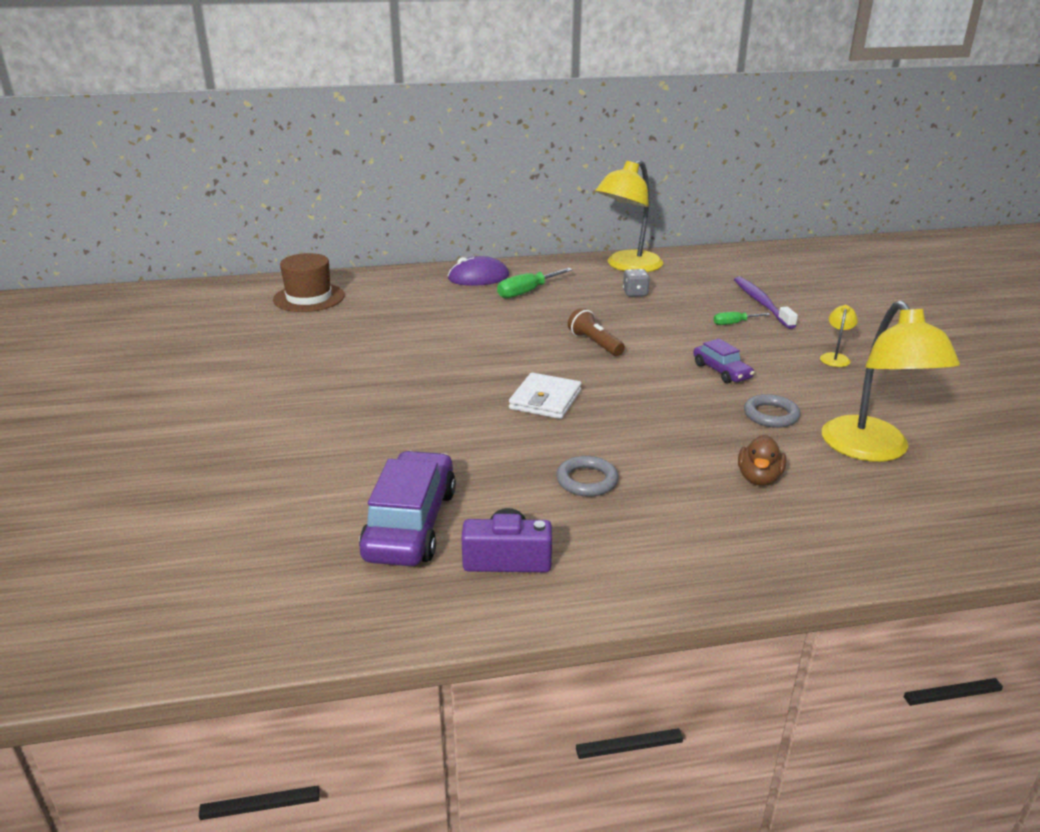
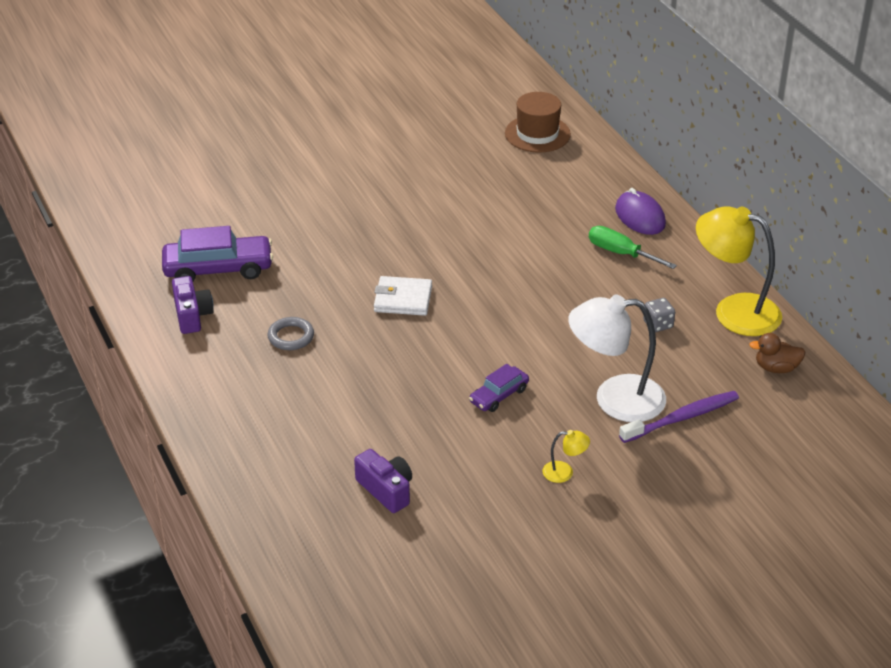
camera: 75 degrees right, 10 degrees up
brown flashlight [568,308,625,356] -> none
green screwdriver [713,312,770,325] -> white lamp [568,294,666,422]
brown duck [738,435,786,486] -> brown duck moved to [749,333,805,373]
grey ring [744,394,801,428] -> none
yellow lamp [822,301,960,462] -> purple camera [354,449,412,513]

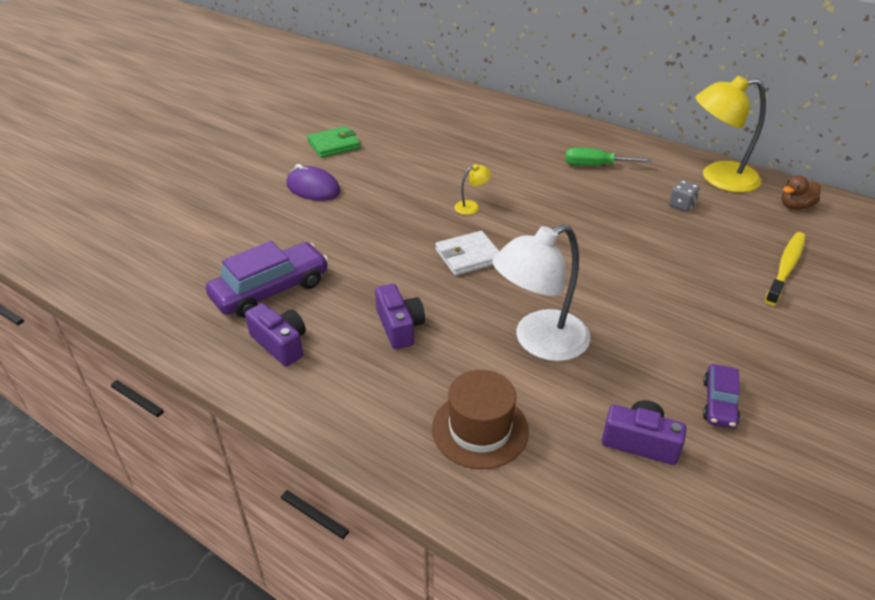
camera: 30 degrees left, 0 degrees up
grey ring [267,317,314,350] -> purple camera [375,284,425,349]
purple car [469,364,529,412] -> purple car moved to [703,364,740,428]
brown hat [505,92,571,153] -> brown hat moved to [432,370,529,469]
yellow lamp [542,430,590,483] -> yellow lamp moved to [454,164,491,215]
white lamp [568,294,666,422] -> white lamp moved to [492,224,590,361]
purple mouse [615,188,666,235] -> purple mouse moved to [286,164,341,201]
purple toothbrush [619,391,739,443] -> yellow toothbrush [765,232,806,305]
none -> green wallet [307,126,361,158]

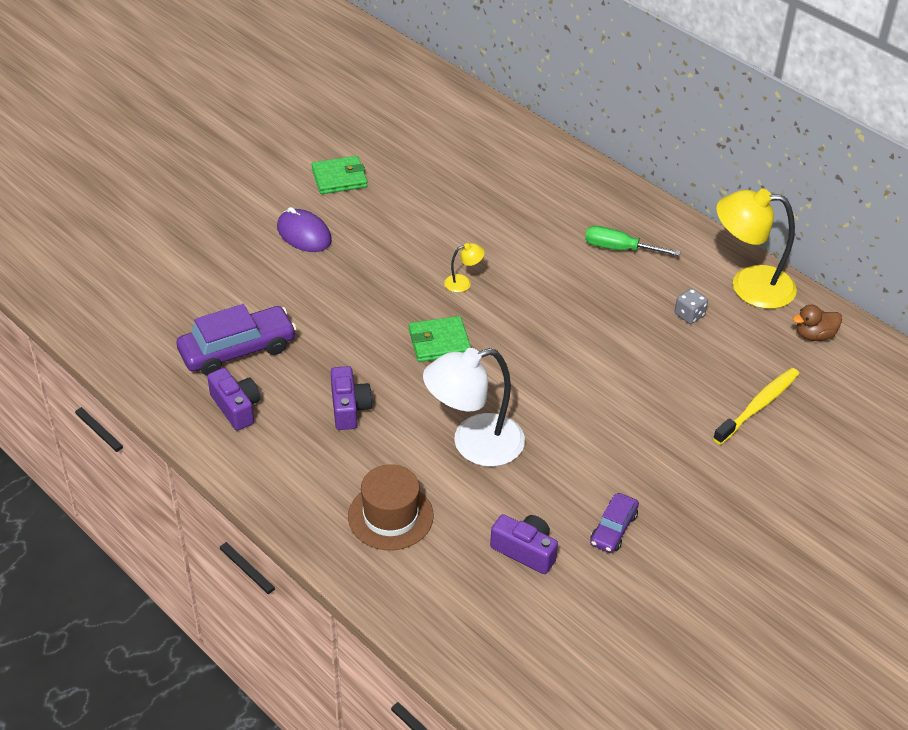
camera: 10 degrees right, 5 degrees up
white wallet [435,231,499,276] -> green wallet [409,316,471,362]

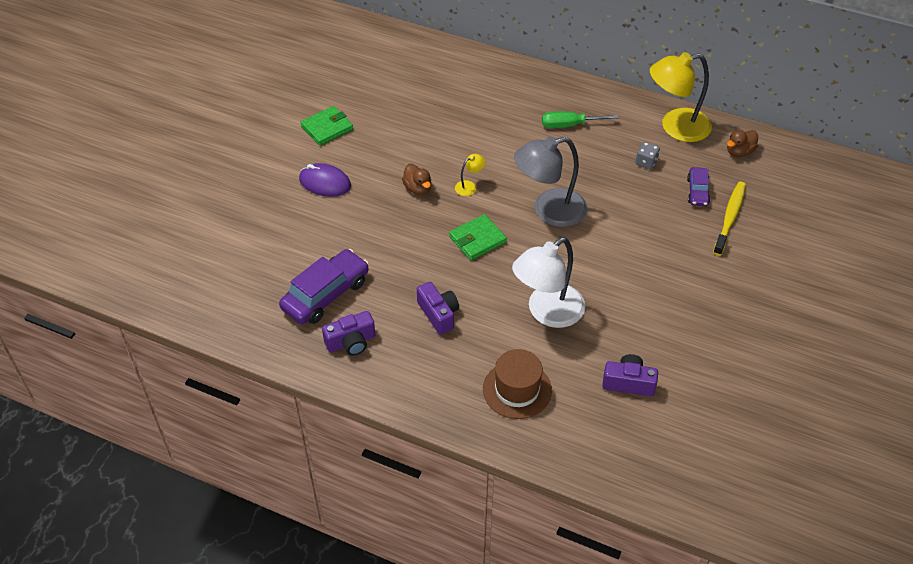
camera: 20 degrees left, 5 degrees up
purple camera [207,368,260,431] -> purple camera turned 120 degrees clockwise [322,311,375,356]
purple car [590,493,639,553] -> purple car moved to [687,167,710,206]
none -> brown duck [402,164,431,195]
none -> grey lamp [514,136,587,227]

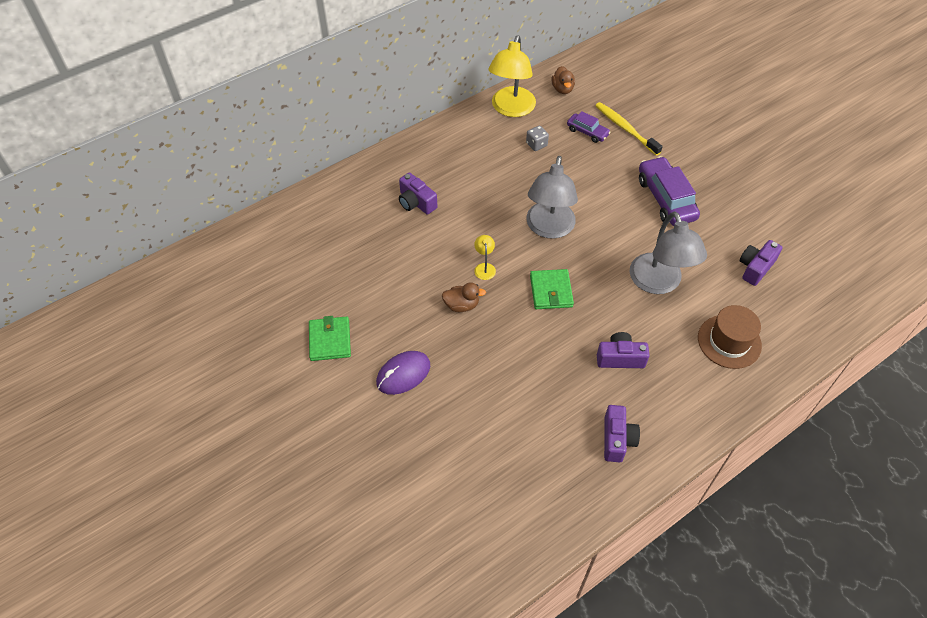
camera: 60 degrees left, 5 degrees up
purple car [279,249,369,324] -> purple car moved to [639,156,700,226]
white lamp [512,237,585,328] -> grey lamp [630,211,707,294]
green screwdriver [542,111,618,128] -> none
none -> purple camera [399,172,437,215]

